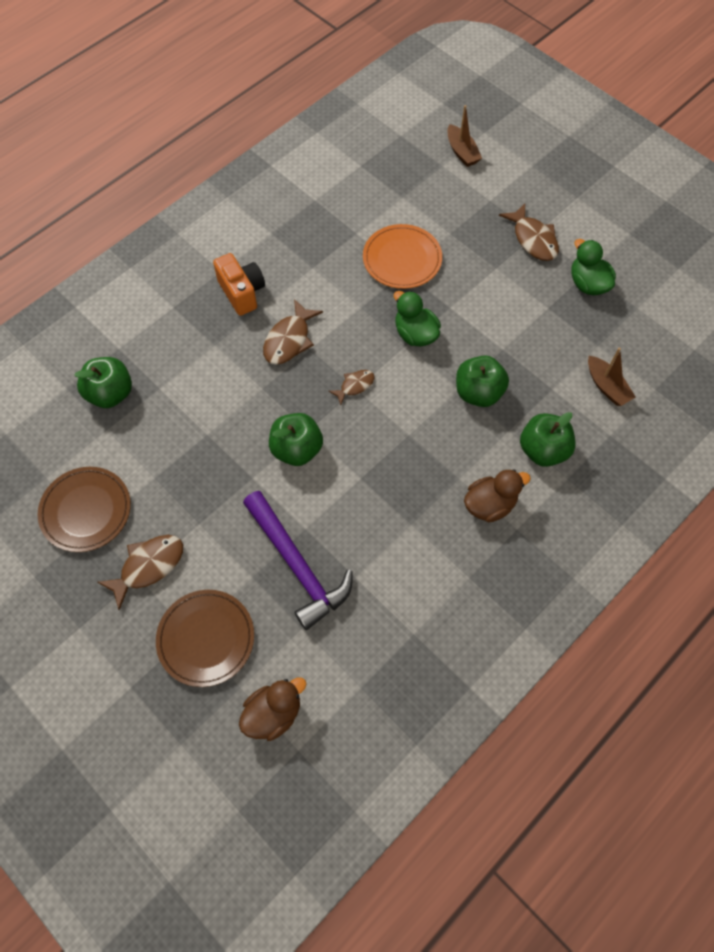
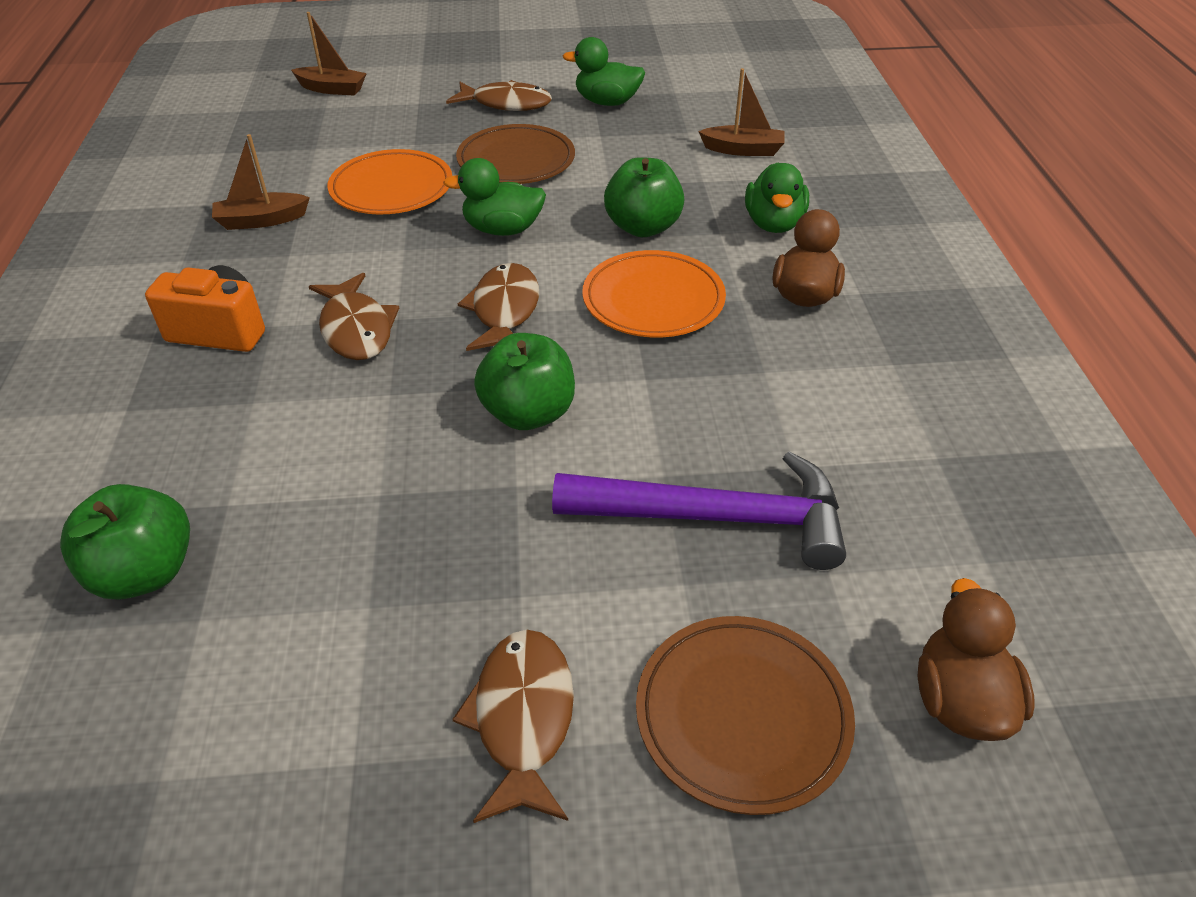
camera: 50 degrees left, 20 degrees down
brown plate [37,467,131,552] -> brown plate moved to [456,124,575,184]
brown fish [329,370,374,405] -> brown fish [458,263,539,351], size x1.68
green apple [520,412,575,467] -> green duck [745,162,809,233]
none -> brown boat [212,134,310,230]
none -> orange plate [582,250,726,338]

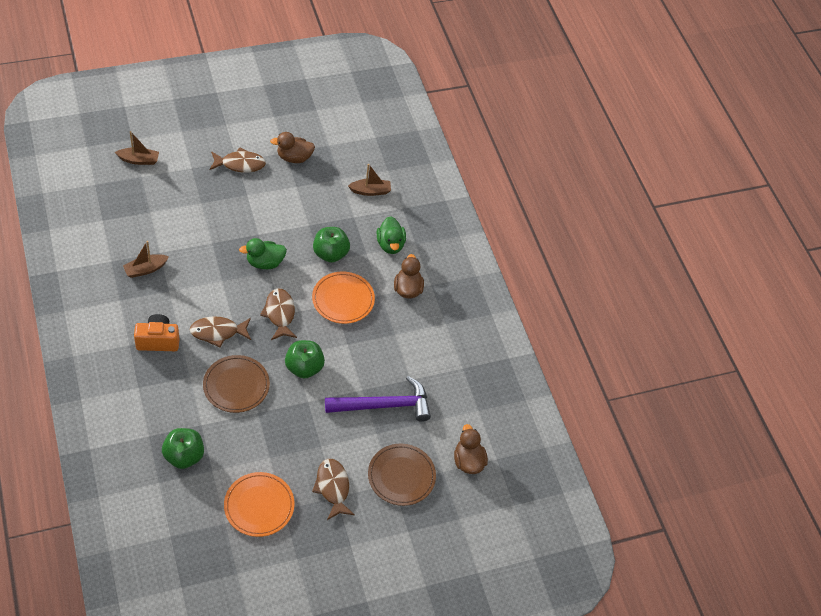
camera: 20 degrees left, 10 degrees up
brown fish [309,273,399,360] -> brown fish turned 120 degrees clockwise [189,316,251,348]
orange plate [328,149,452,214] -> orange plate moved to [224,472,295,537]
brown plate [456,124,575,184] -> brown plate moved to [203,355,270,413]
green duck [563,37,645,106] -> brown duck [270,132,315,163]

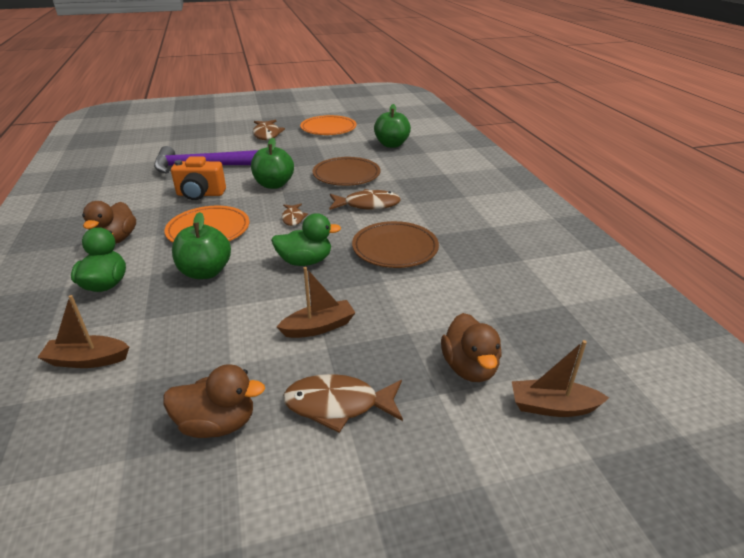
camera: 170 degrees left, 20 degrees down
brown boat [123,241,169,278] -> brown boat moved to [277,267,355,338]
orange camera [134,314,179,351] -> orange camera moved to [171,156,226,200]
brown fish [260,288,297,340] -> brown fish [282,204,308,226], size x0.60
brown plate [368,444,436,506] -> brown plate moved to [352,221,439,268]
brown duck [454,424,488,474] -> brown duck moved to [441,313,502,382]

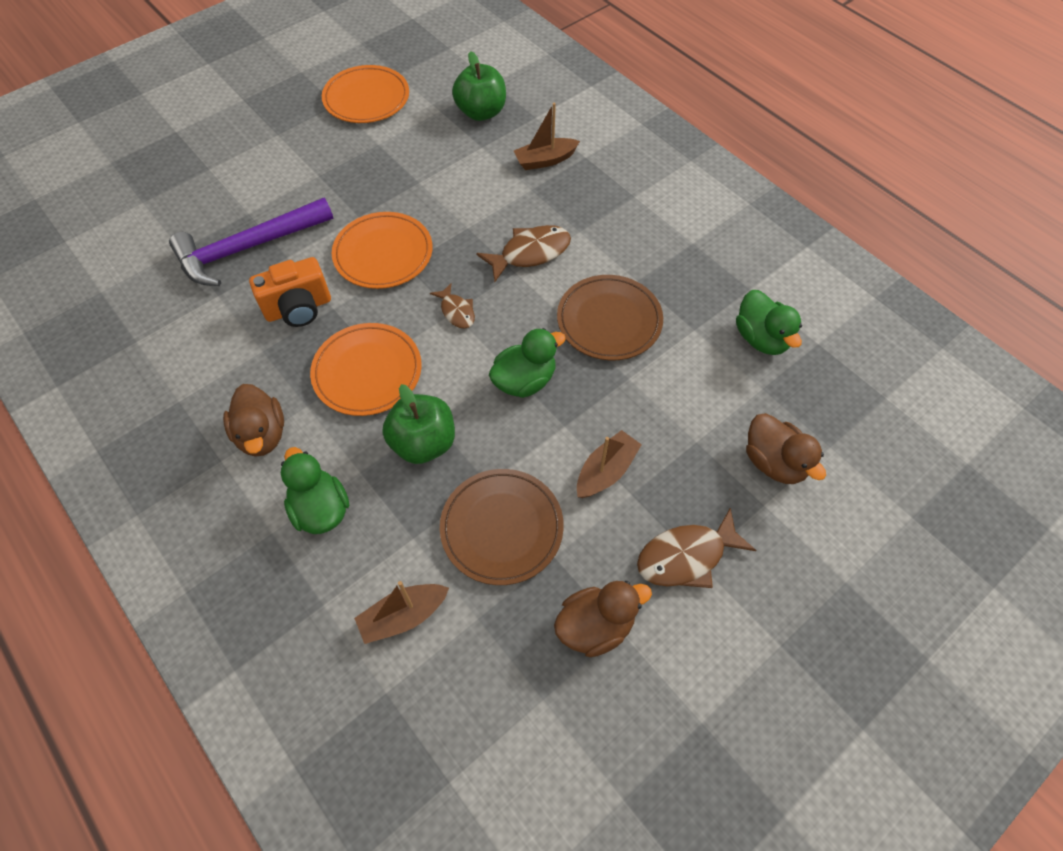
camera: 25 degrees left, 25 degrees up
green apple [251,138,294,189] -> orange plate [332,212,432,289]
brown fish [253,120,285,140] -> none
brown plate [313,157,381,186] -> brown plate moved to [440,469,564,585]
brown boat [512,340,609,417] -> brown boat moved to [514,103,580,170]
none -> green duck [736,290,802,355]

